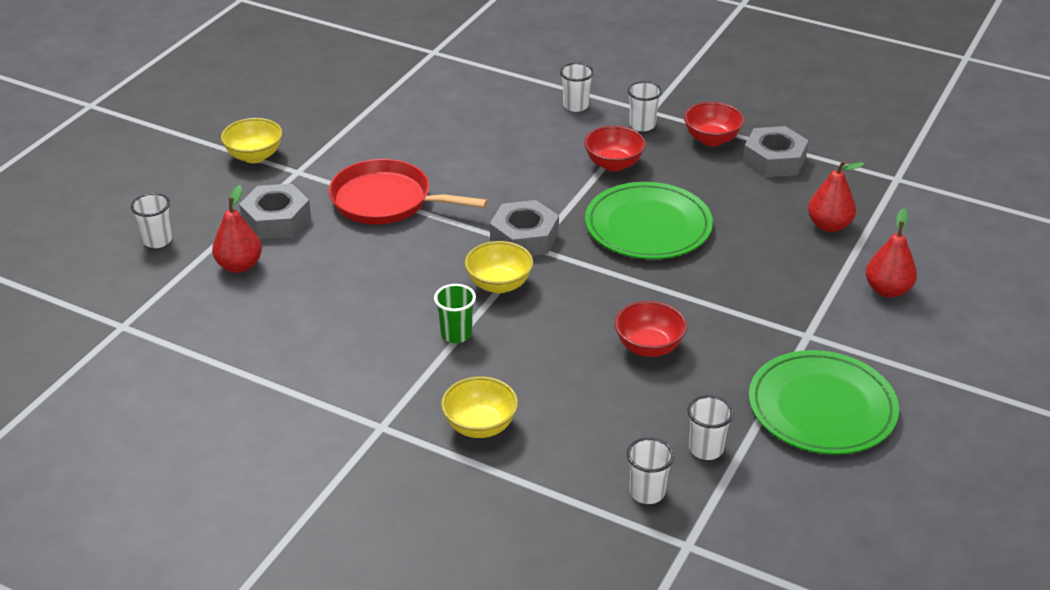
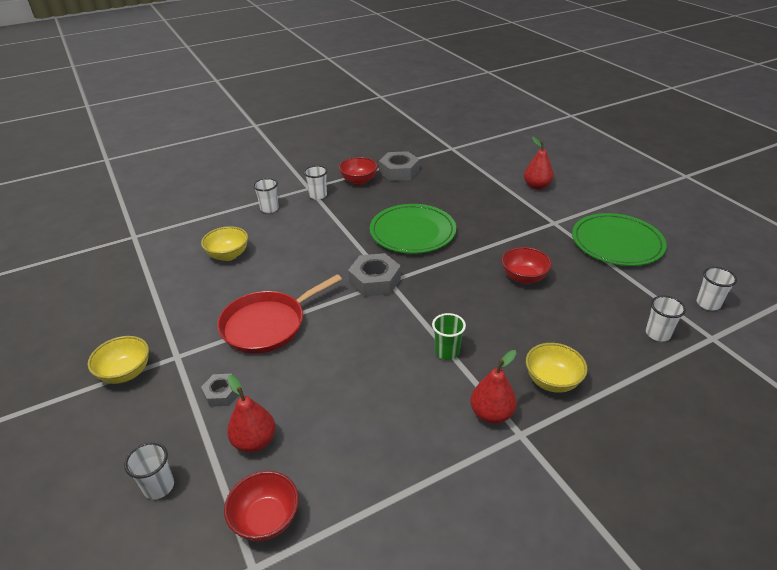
camera: 55 degrees left, 0 degrees up
grey nut [239,184,311,239] -> grey nut [201,374,238,407], size x0.57
yellow bowl [465,241,533,293] -> yellow bowl moved to [201,226,248,261]
red bowl [584,126,646,172] -> red bowl moved to [224,471,299,541]
white cup [687,395,734,460] -> white cup moved to [697,267,737,311]
red pear [808,160,865,232] -> red pear moved to [470,350,517,424]

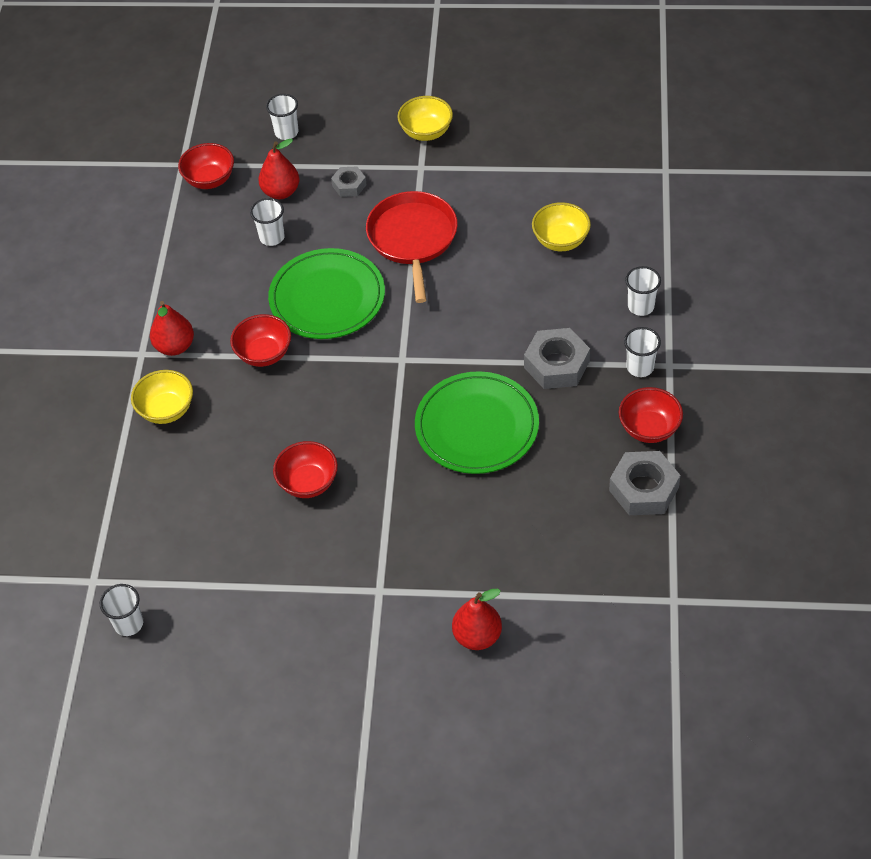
camera: 125 degrees right, 15 degrees up
grey nut [348,253,401,297] -> grey nut moved to [524,328,590,389]
green cup [432,313,466,360] -> red bowl [230,314,291,367]
green plate [572,213,667,266] -> green plate moved to [268,248,385,339]
white cup [646,295,686,341] -> white cup moved to [250,198,285,246]

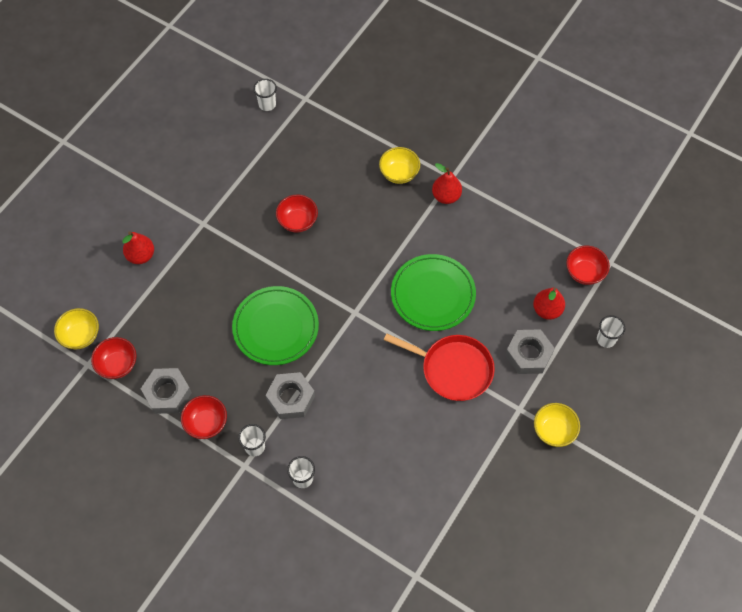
camera: 115 degrees right, 10 degrees up
red bowl [230,314,291,367] -> red bowl moved to [91,337,136,379]
white cup [250,198,285,246] -> none
grey nut [331,166,367,197] -> grey nut [505,329,555,374], size x1.74
yellow bowl [532,202,591,251] -> yellow bowl moved to [54,308,99,349]

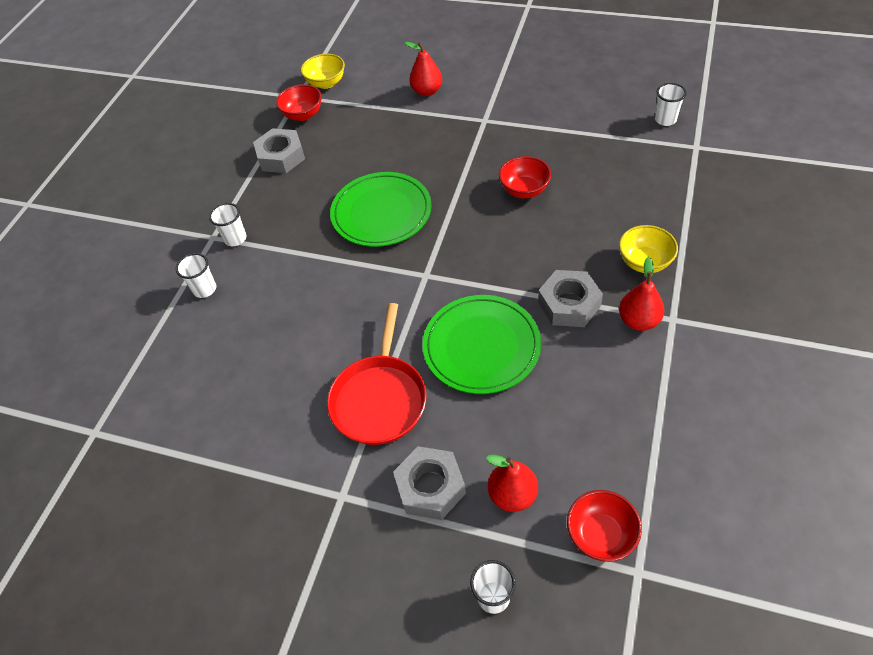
camera: 80 degrees right, 10 degrees down
red bowl [181,395,227,439] -> none
grey nut [266,372,315,419] -> grey nut moved to [538,270,603,327]
yellow bowl [534,403,580,447] -> none

